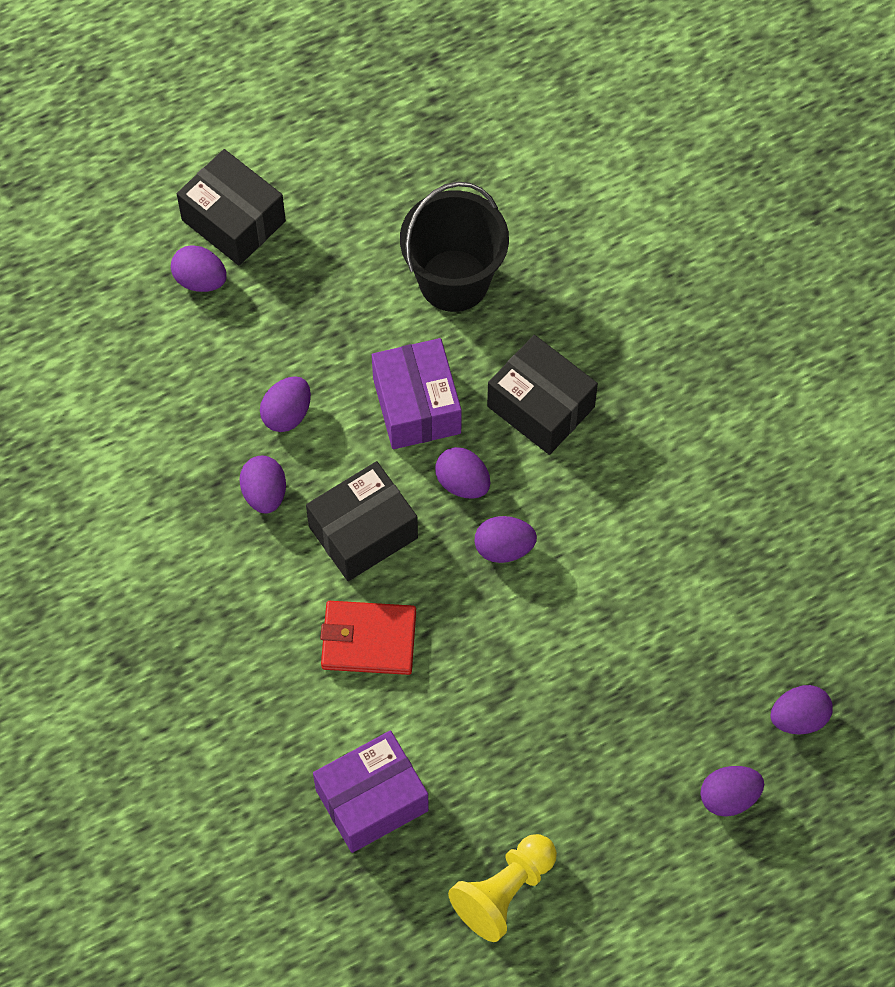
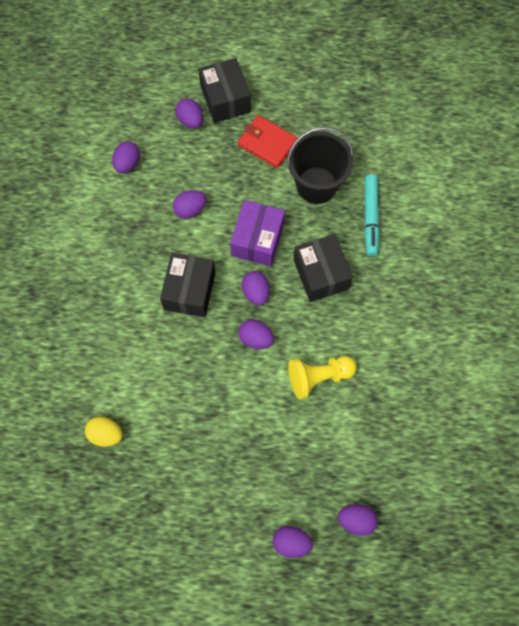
camera: 30 degrees right, 5 degrees up
purple egg [239,456,286,514] -> purple egg moved to [112,141,140,173]
black box [306,461,418,581] -> black box turned 75 degrees counterclockwise [160,253,216,317]
purple box [313,731,429,853] -> yellow egg [85,417,123,447]
red wallet [320,601,416,675] -> red wallet moved to [238,115,297,168]
yellow pawn [448,834,557,942] -> yellow pawn moved to [288,356,357,399]
none -> turquoise marker [364,175,380,256]

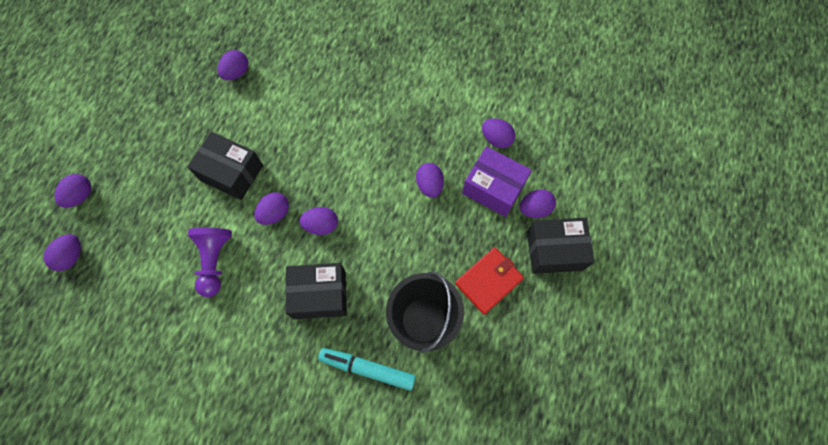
camera: 105 degrees right, 0 degrees up
yellow egg [85,417,123,447] -> purple egg [218,50,248,80]
black box [160,253,216,317] -> black box moved to [187,132,263,200]
purple box [230,200,285,266] -> purple box moved to [462,146,532,217]
yellow pawn [288,356,357,399] -> purple pawn [188,228,232,297]

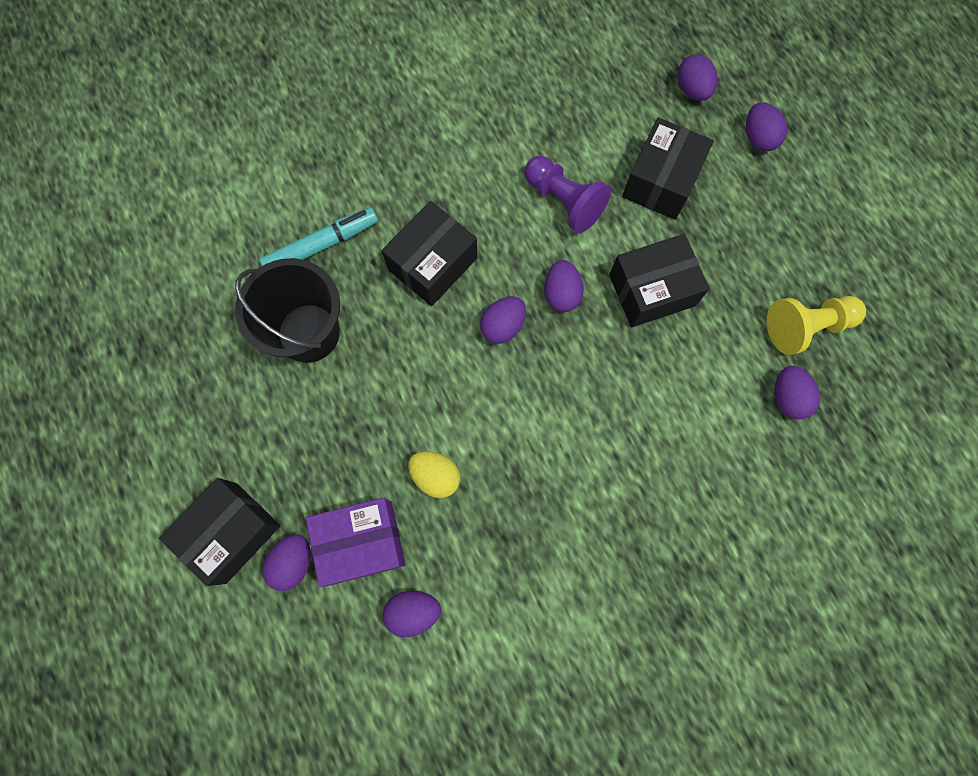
camera: 135 degrees right, 5 degrees up
purple egg [416,163,444,198] -> yellow egg [408,451,460,498]
red wallet [455,247,524,315] -> none
none -> black box [622,118,714,220]
none -> yellow pawn [767,296,866,355]

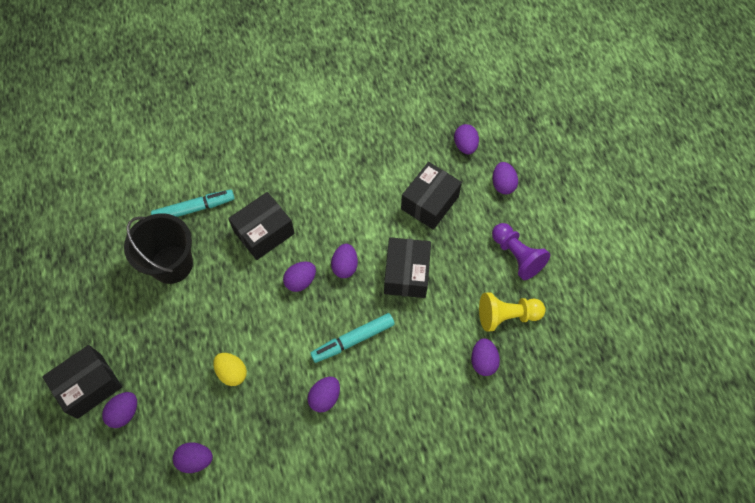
camera: 10 degrees right, 10 degrees down
purple box [306,497,406,587] -> none
purple pawn [524,156,611,233] -> purple pawn moved to [492,223,550,280]
black box [609,234,710,328] -> black box turned 75 degrees counterclockwise [384,237,431,298]
none -> purple egg [307,377,340,412]
none -> turquoise marker [310,313,395,363]

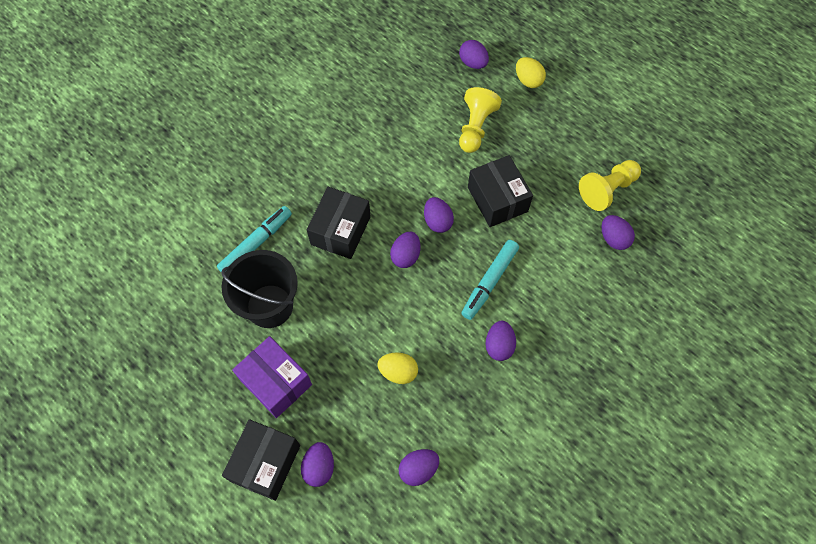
camera: 30 degrees left, 0 degrees up
black box [401,162,462,230] -> yellow pawn [459,87,502,153]
purple pawn [492,223,550,280] -> none
purple egg [493,162,518,194] -> yellow egg [516,57,546,88]
none -> purple box [232,336,312,418]

